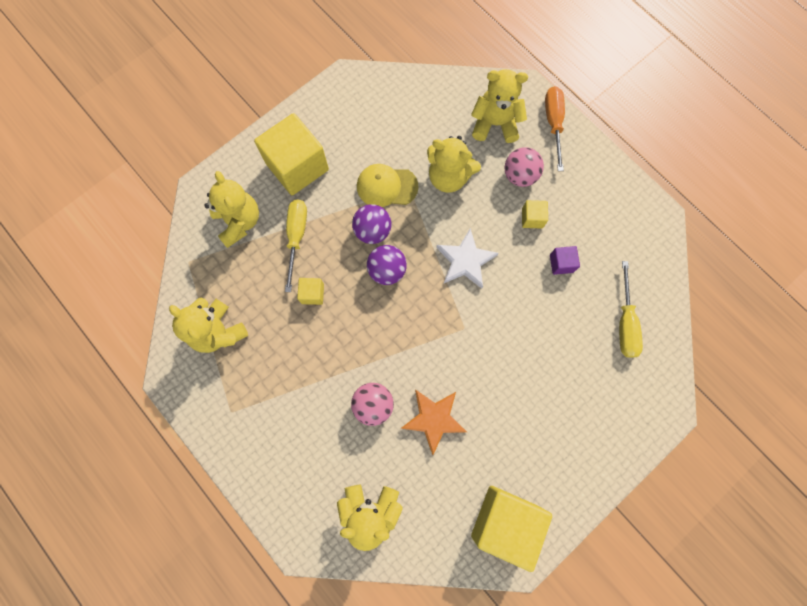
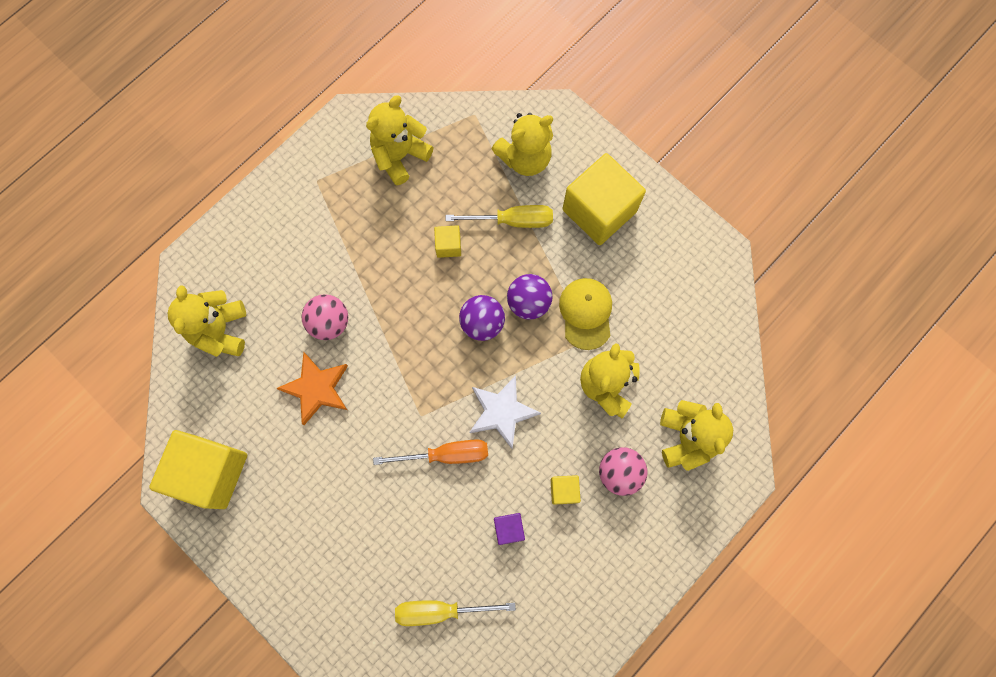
camera: 85 degrees right, 0 degrees up
orange screwdriver [545,86,565,171] -> orange screwdriver moved to [373,439,488,465]

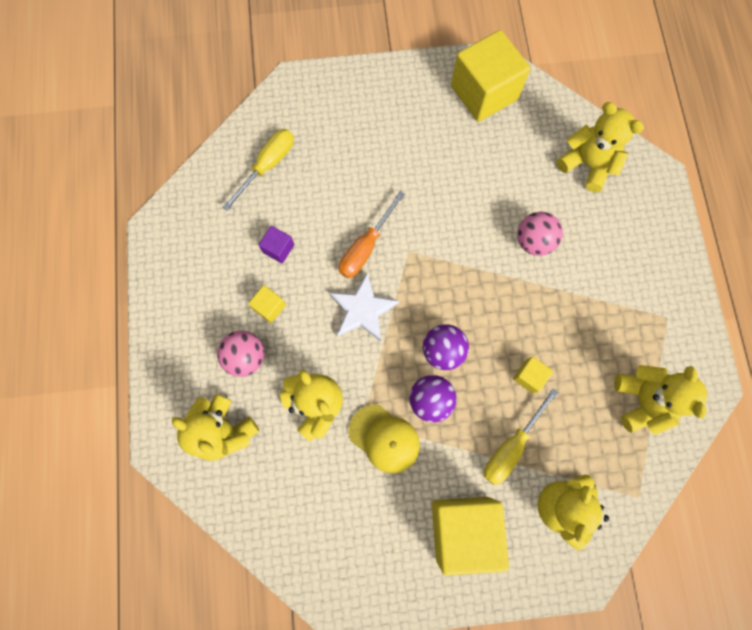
camera: 130 degrees right, 0 degrees up
orange star [276,352,348,425] -> none

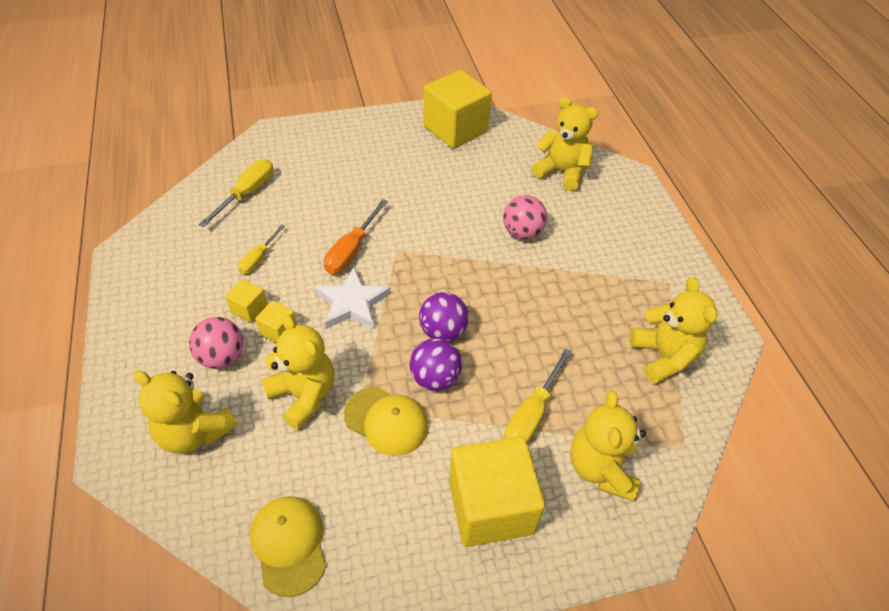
camera: 10 degrees left, 25 degrees down
purple cube [259,226,294,263] -> yellow screwdriver [238,225,285,274]
yellow cube [513,356,553,394] -> yellow cube moved to [255,300,297,343]
none -> yellow cap [250,496,326,597]

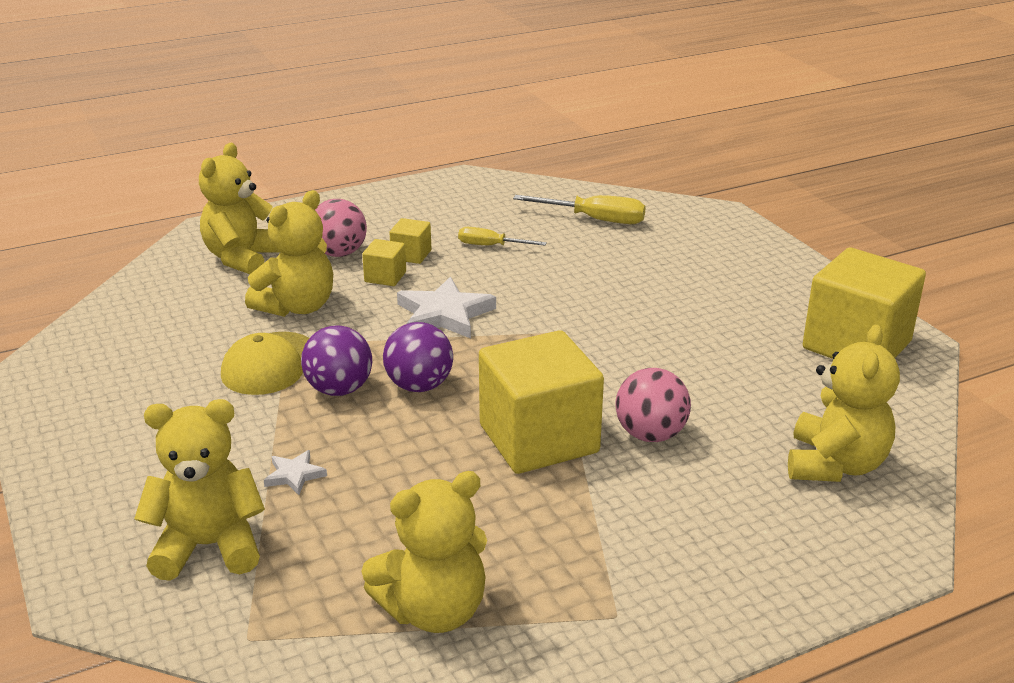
camera: 80 degrees right, 20 degrees down
yellow cap [250,496,326,597] -> none
orange screwdriver [324,199,388,274] -> none
yellow cube [449,437,545,547] -> yellow cube moved to [479,330,604,474]
yellow screwdriver [504,348,572,444] -> white star [264,450,327,495]

